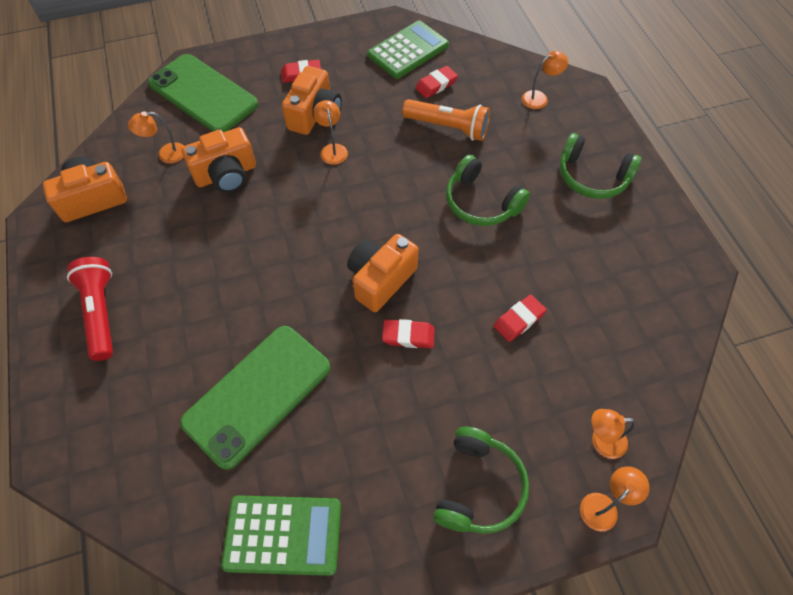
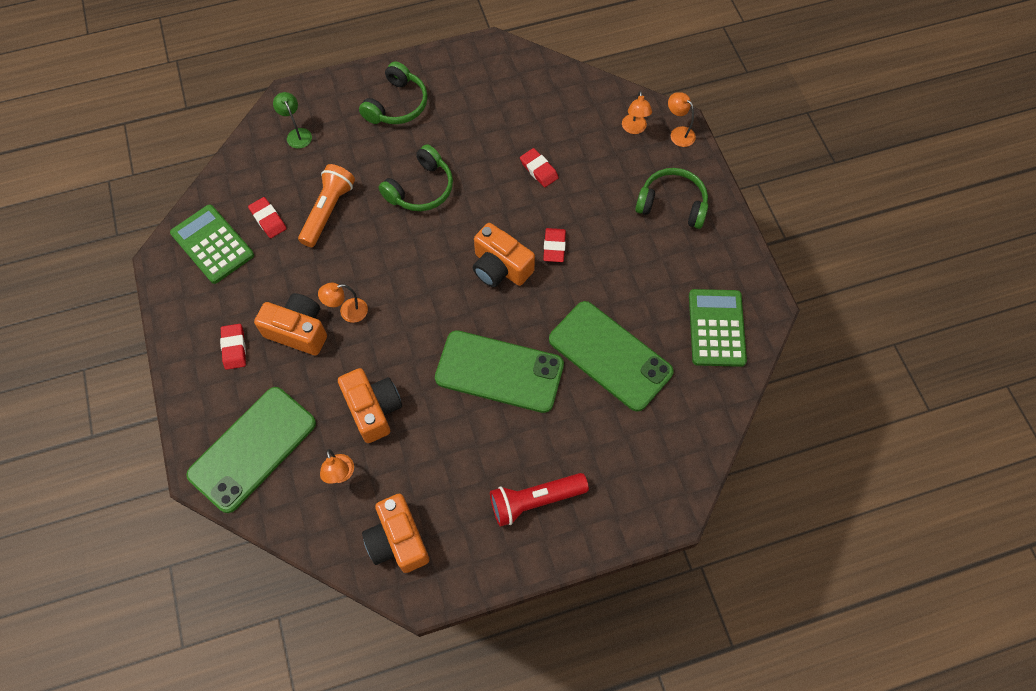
camera: 90 degrees left, 5 degrees up
orange lamp [522,51,568,109] -> green lamp [273,92,312,149]
none -> green phone [435,330,564,413]

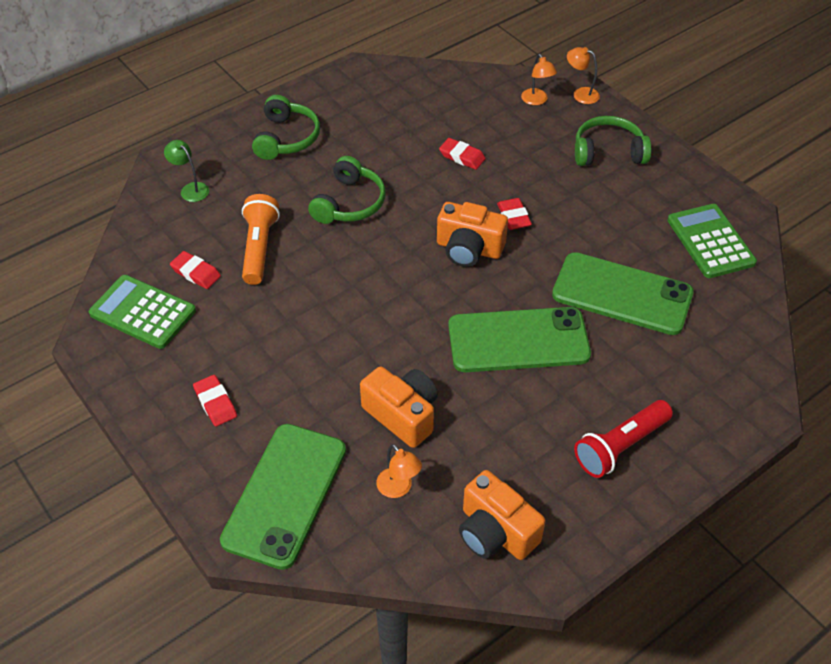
camera: 20 degrees left, 15 degrees down
orange camera [254,293,327,355] -> none
orange lamp [318,283,368,323] -> none

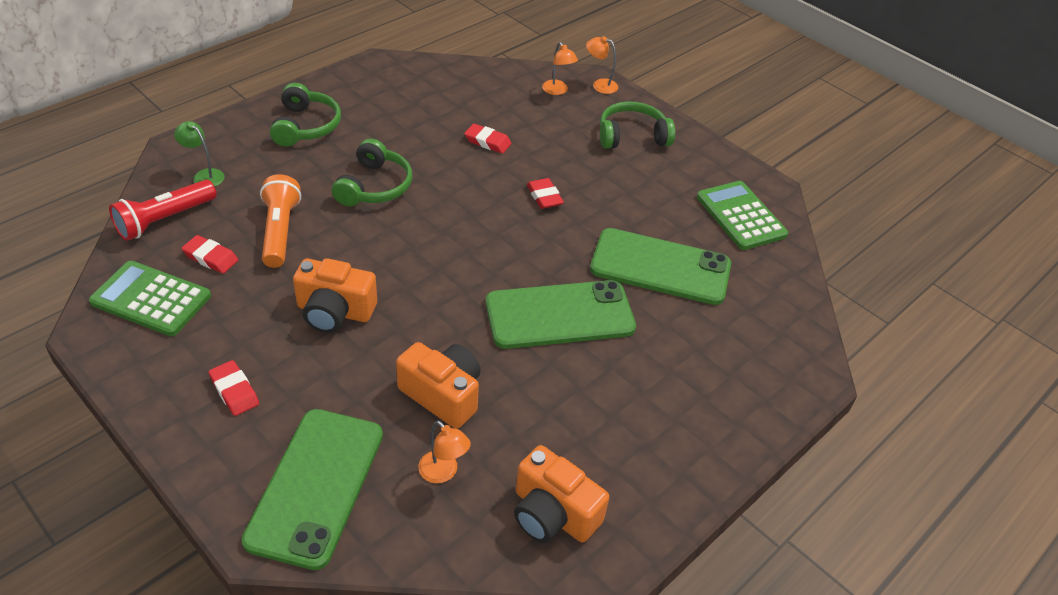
camera: 10 degrees left, 5 degrees down
orange camera [437,202,508,267] -> orange camera moved to [293,258,377,333]
red flashlight [574,400,673,478] -> red flashlight moved to [109,180,217,241]

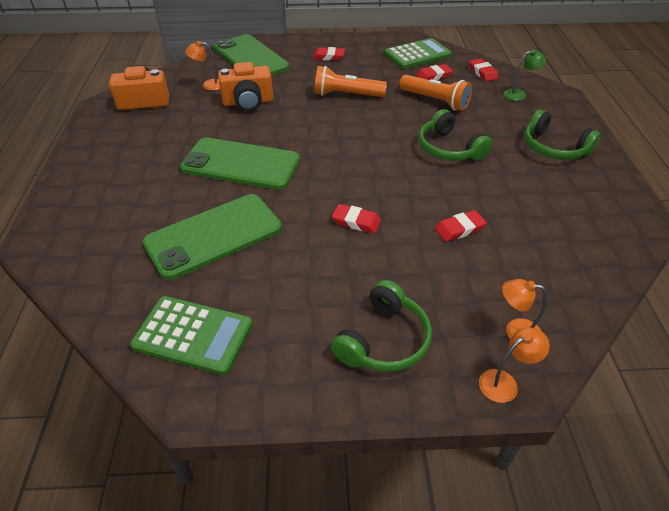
camera: 135 degrees right, 0 degrees up
red flashlight [109,180,217,241] -> red eraser [469,59,499,81]
orange camera [293,258,377,333] -> orange flashlight [315,66,387,97]
green phone [486,280,636,349] -> green phone turned 75 degrees clockwise [180,137,300,190]

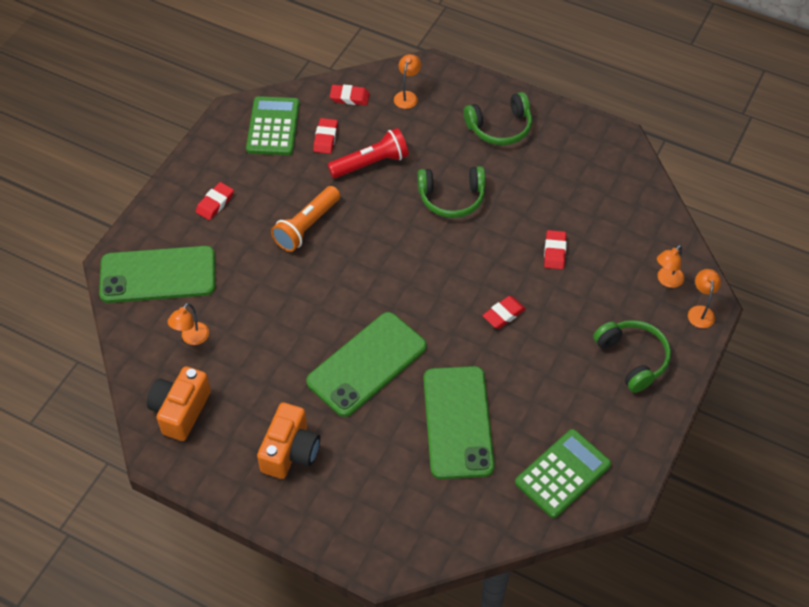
camera: 60 degrees left, 10 degrees up
orange camera [218,62,273,112] -> orange camera moved to [257,402,320,479]
orange flashlight [399,75,472,111] -> red flashlight [327,128,409,178]
green lamp [504,49,546,101] -> orange lamp [394,54,421,109]

